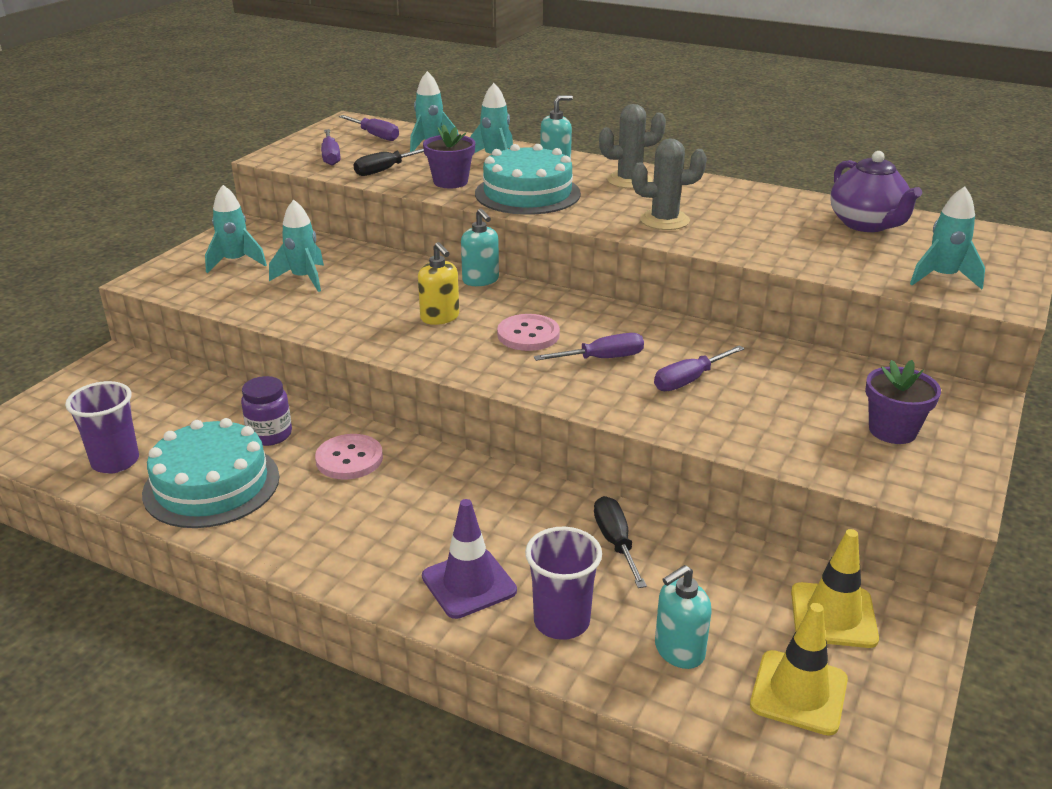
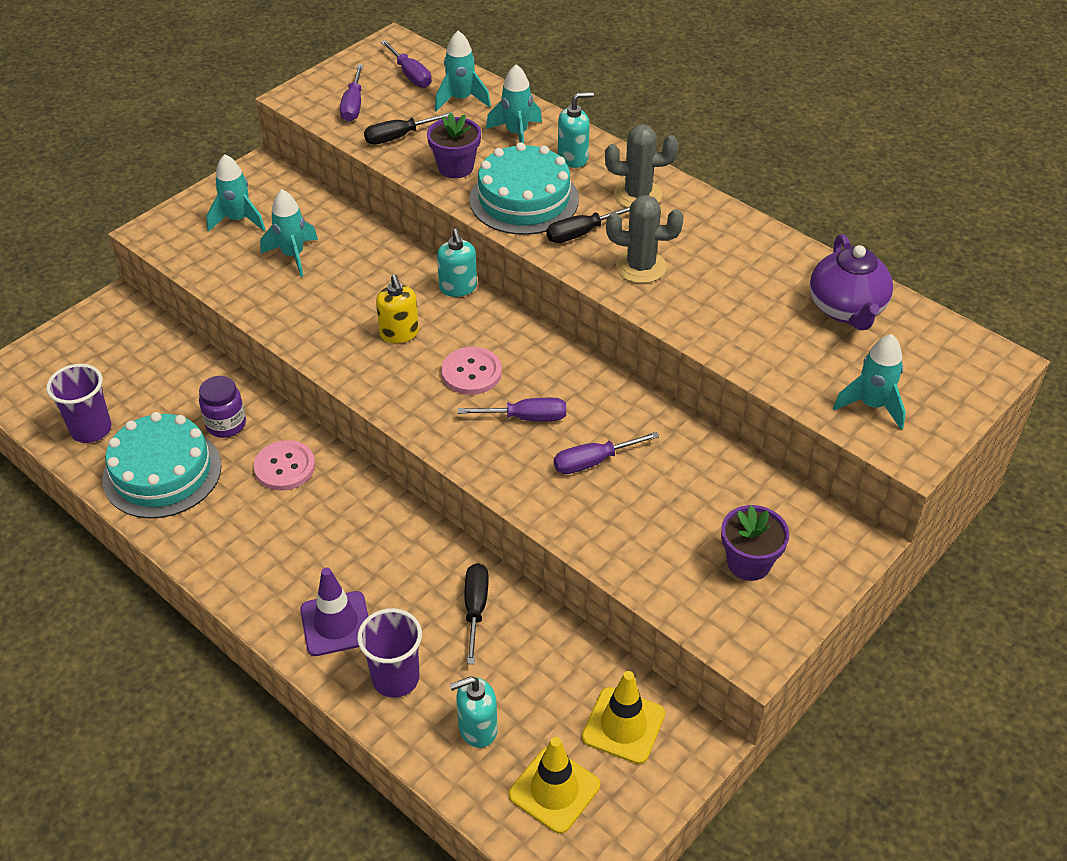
camera: 15 degrees right, 15 degrees up
none -> black screwdriver [546,206,630,243]

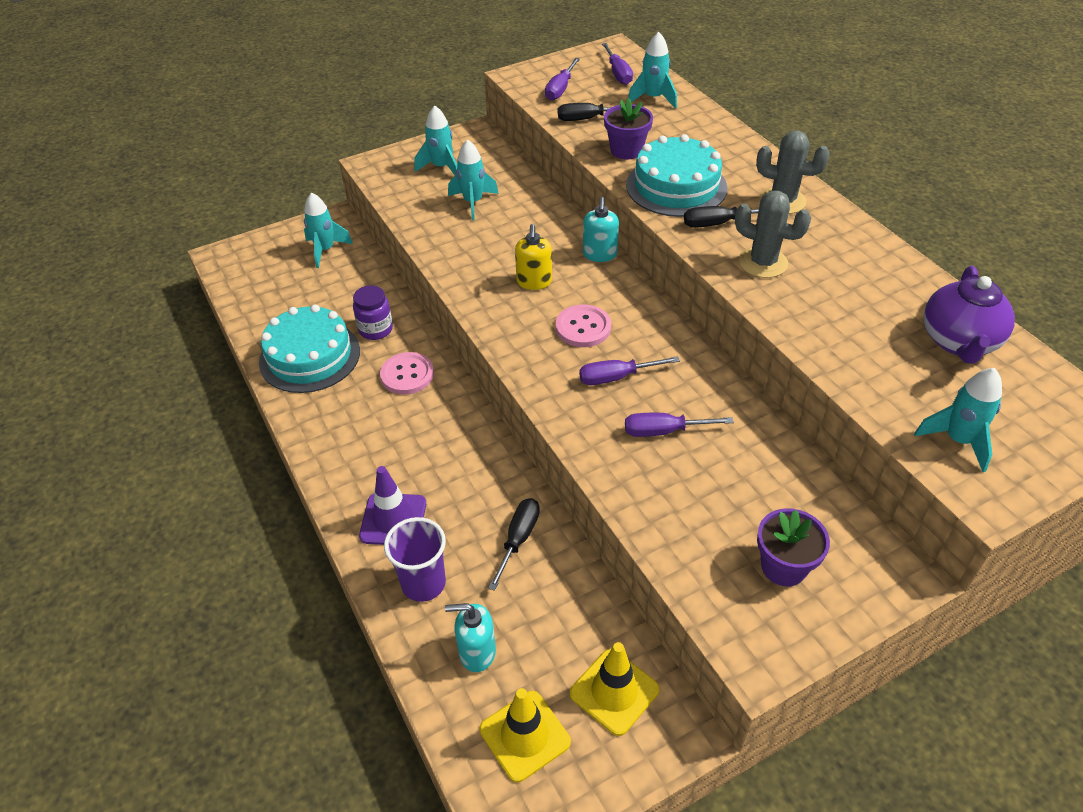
camera: 20 degrees right, 0 degrees up
purple cup [46,364,111,443] -> none
purple screwdriver [458,398,566,421] -> purple screwdriver turned 150 degrees clockwise [579,356,680,385]
turquoise rocket [486,64,542,143] -> turquoise rocket moved to [304,192,353,268]
turquoise soap dispenser [558,92,594,168] -> none

